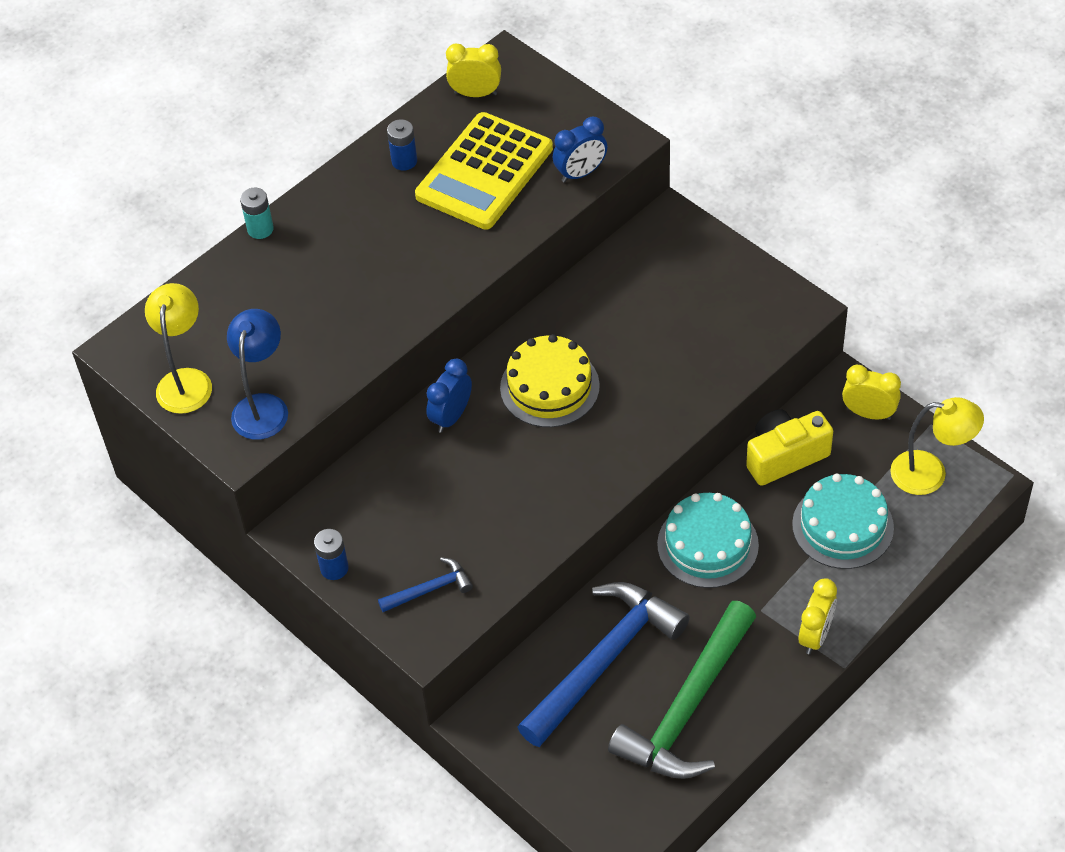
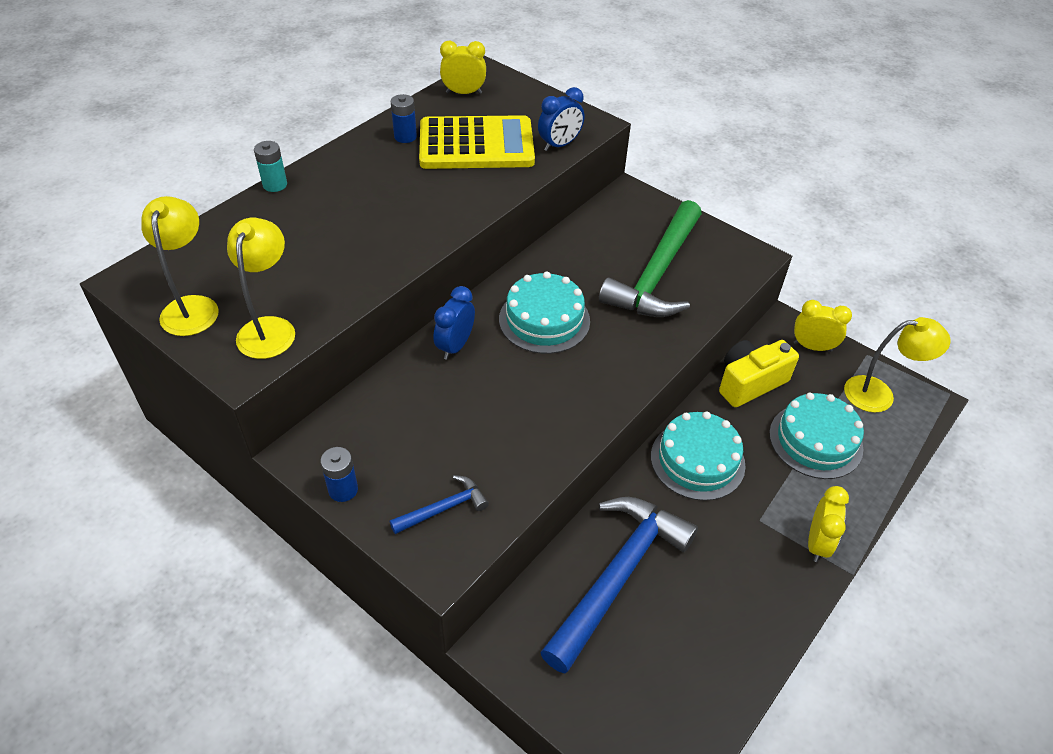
camera: 10 degrees left, 5 degrees down
blue lamp [227,309,288,440] -> yellow lamp [227,218,295,359]
yellow calculator [415,112,553,230] -> yellow calculator turned 120 degrees counterclockwise [419,115,535,169]
yellow cake [500,334,600,427] -> turquoise cake [499,271,590,354]
green hammer [608,601,756,779] -> green hammer moved to [599,200,702,317]

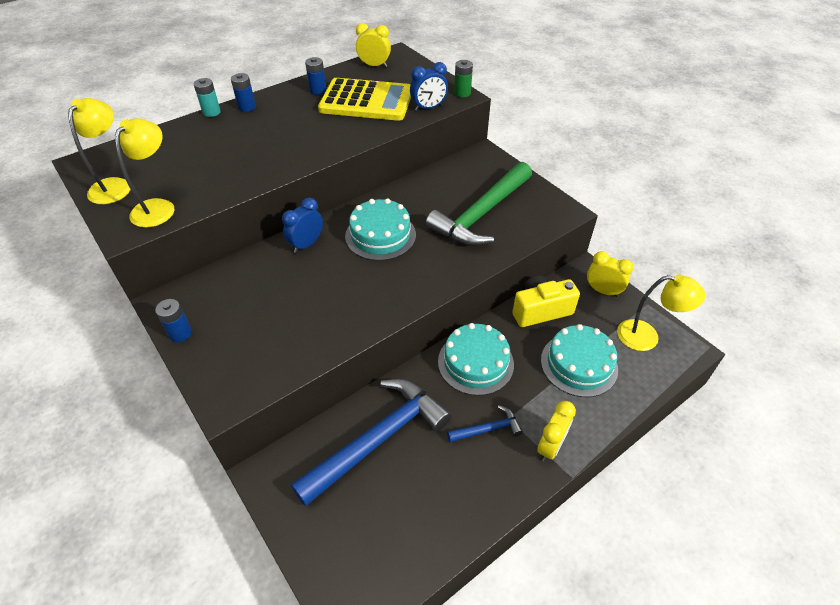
camera: 15 degrees right, 0 degrees up
blue hammer [390,475,489,534] -> blue hammer moved to [447,406,523,442]
none -> blue battery [231,73,256,112]
none -> green battery [454,60,473,97]

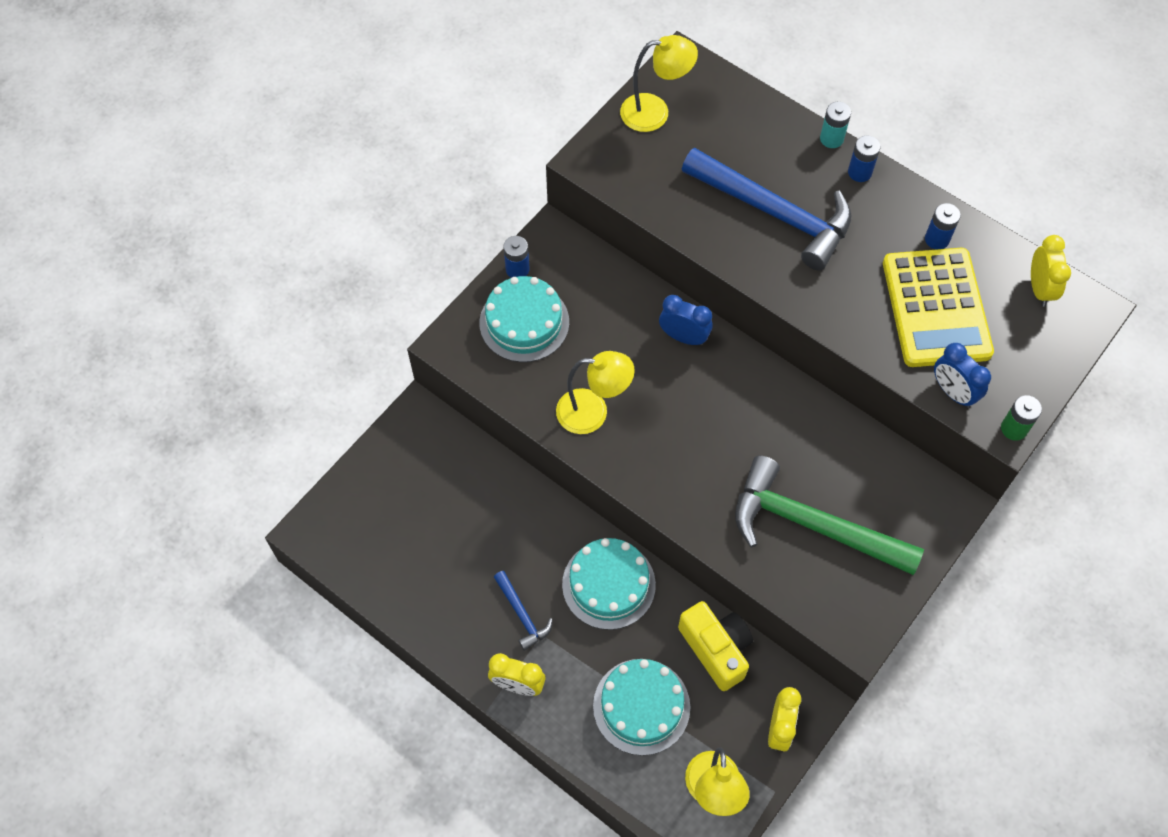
camera: 75 degrees right, 15 degrees up
yellow lamp [115,118,174,228] -> yellow lamp moved to [556,351,635,434]
blue hammer [291,379,452,507] -> blue hammer moved to [682,148,851,271]
turquoise cake [345,198,416,261] -> turquoise cake moved to [480,276,569,362]

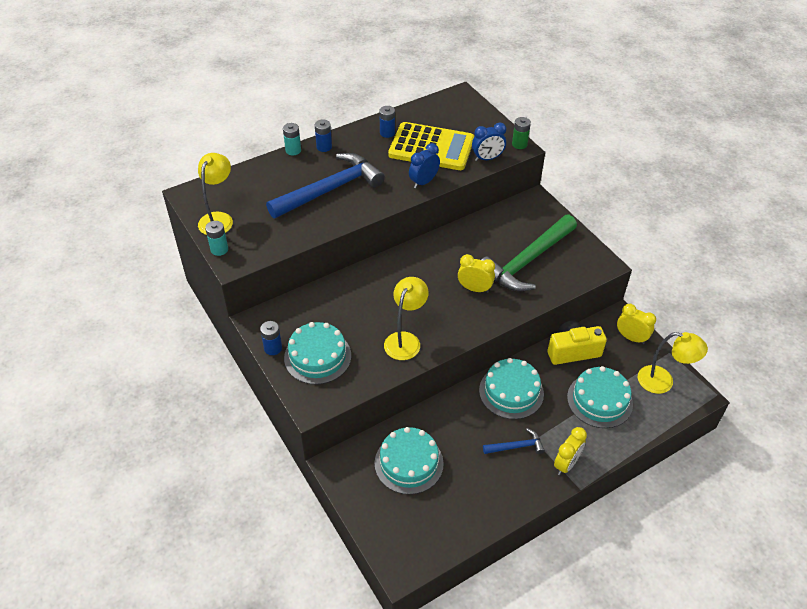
camera: 70 degrees left, 15 degrees down
blue clock [659,295,712,345] -> blue clock moved to [409,143,440,188]
yellow clock [1031,235,1071,307] -> yellow clock moved to [458,254,495,293]
none -> turquoise battery [205,221,228,256]
none -> turquoise cake [375,427,444,495]

